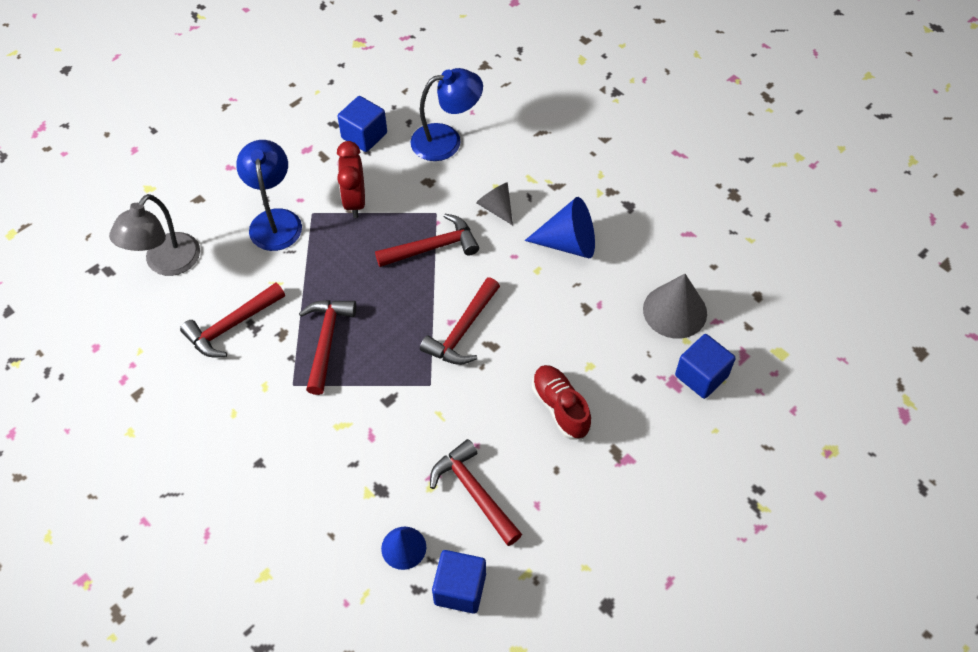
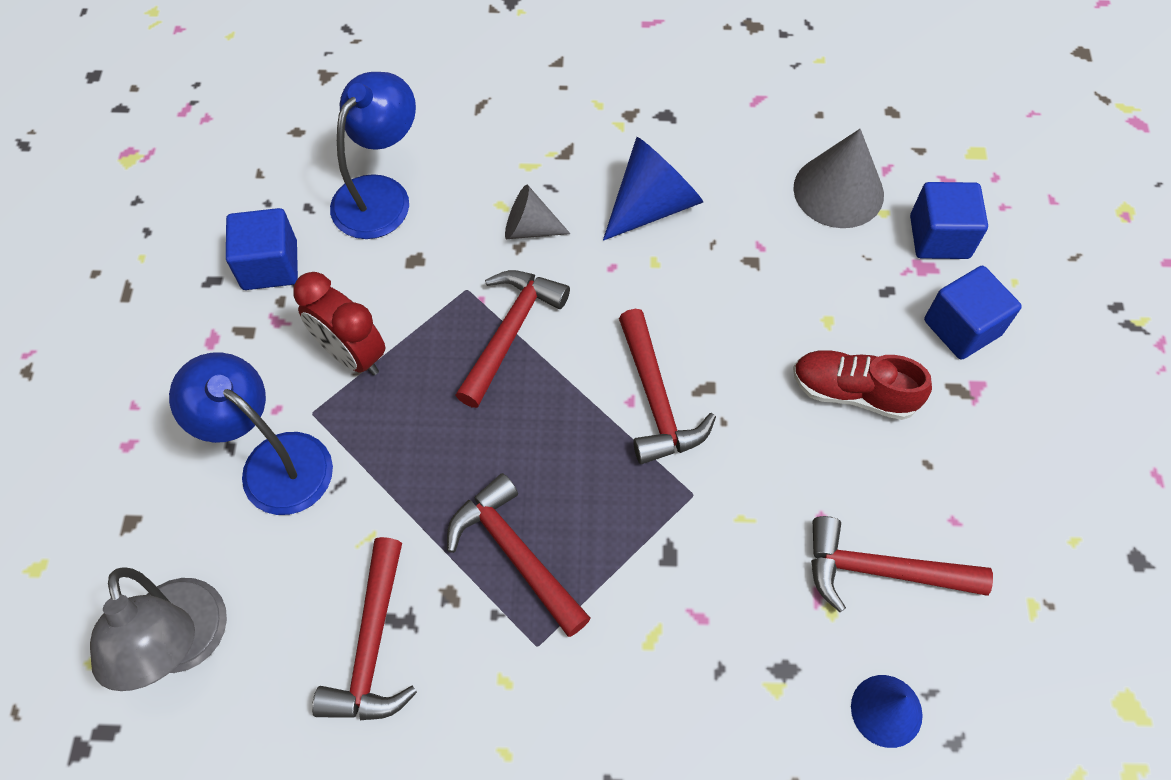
camera: 45 degrees left, 5 degrees up
blue cube [432,550,486,614] -> blue cube moved to [924,266,1022,360]

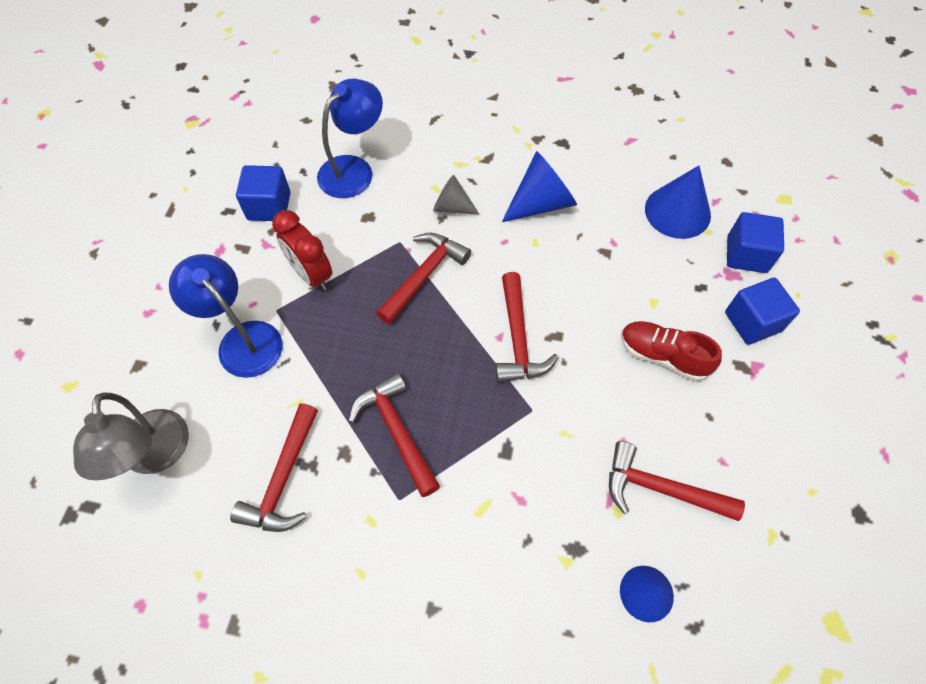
camera: 10 degrees right, 0 degrees up
grey cone [794,129,884,228] -> blue cone [645,166,711,239]

